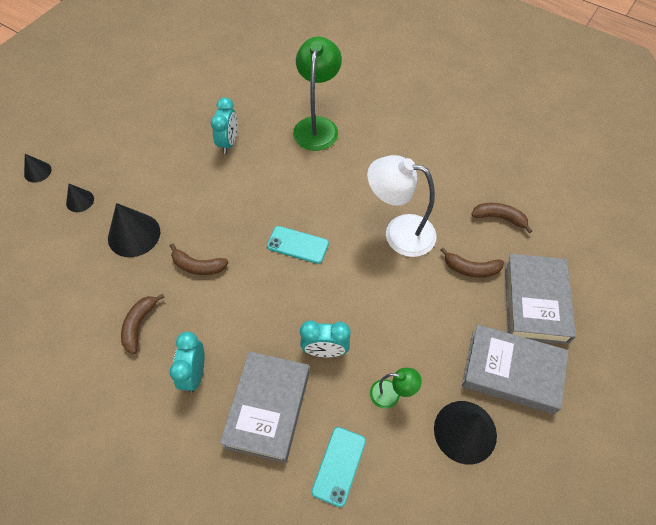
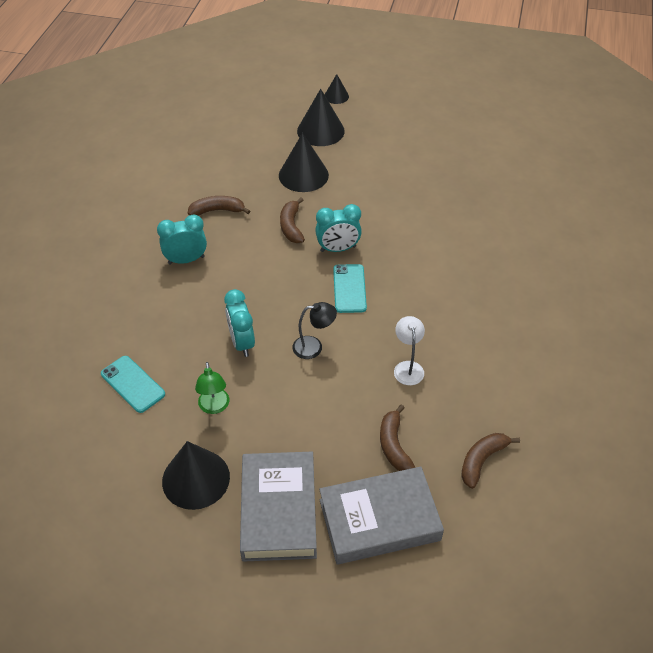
camera: 70 degrees right, 10 degrees down
black cone [66,184,94,212] -> black cone [297,89,345,146], size x1.83
turquoise clock [211,97,237,154] -> turquoise clock moved to [315,204,362,252]
grey book [220,352,310,463] -> none
green lamp [293,37,342,151] -> none
turquoise phone [311,427,366,507] -> turquoise phone turned 45 degrees clockwise [101,356,165,413]
white lamp [367,155,437,257] -> white lamp [394,316,425,385], size x0.51
brown banana [471,203,532,233] -> brown banana turned 135 degrees counterclockwise [461,433,520,489]
none -> black lamp [292,302,337,359]

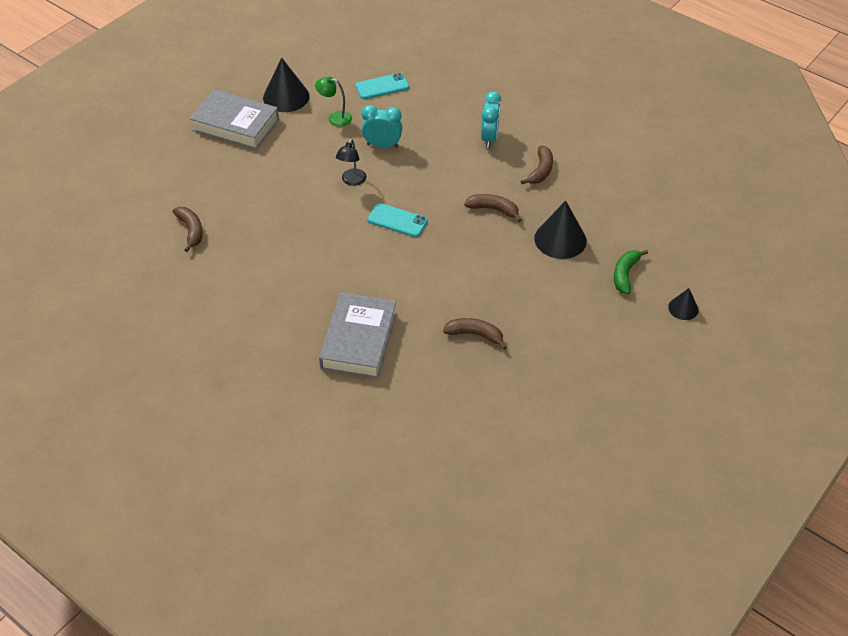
camera: 115 degrees right, 0 degrees up
black cone [297,89,345,146] -> green banana [614,249,648,294]
turquoise clock [315,204,362,252] -> none
grey book [319,467,444,564] -> grey book moved to [319,293,397,379]
brown banana [380,405,415,471] -> brown banana moved to [443,318,507,350]
white lamp [394,316,425,385] -> none

